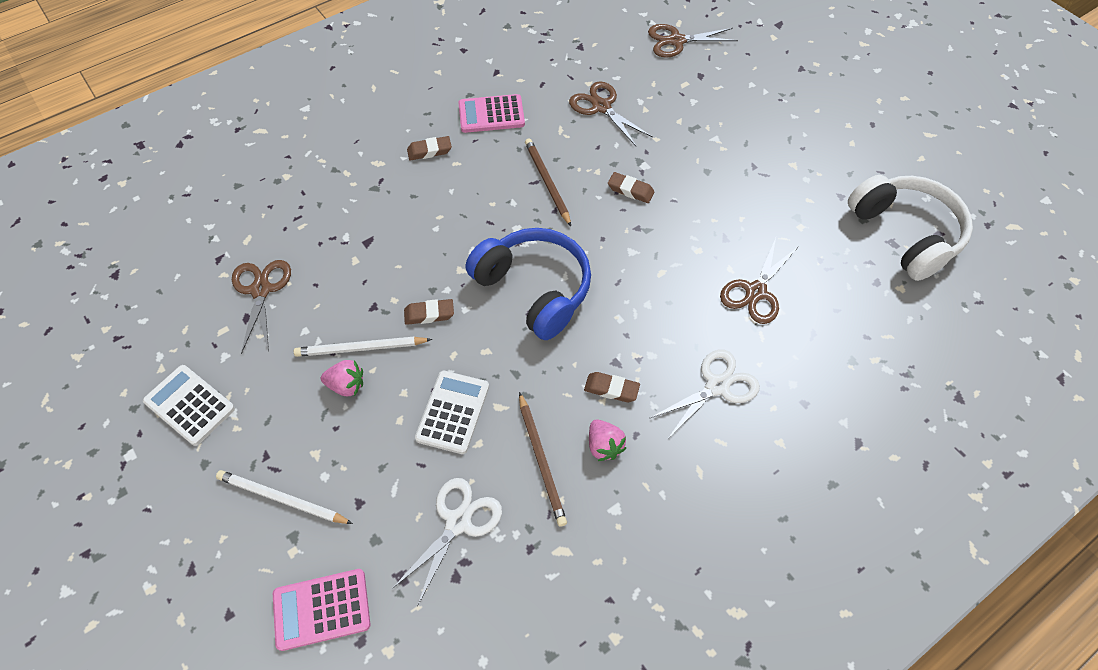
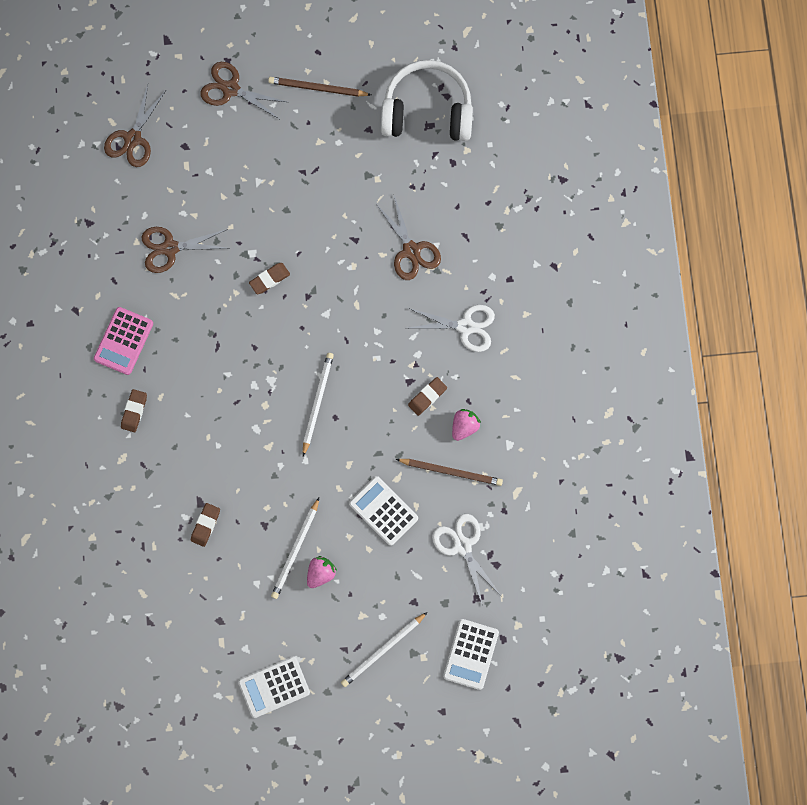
camera: 60 degrees left, 20 degrees up
brown scissors [232,260,291,354] -> brown scissors moved to [200,62,287,119]
pink calculator [273,569,370,651] -> white calculator [443,619,499,690]
brown eraser [404,299,454,325] -> brown eraser moved to [191,503,220,547]
blue headphones [466,228,591,340] -> white pencil [303,353,334,456]
brown pencil [525,138,571,226] -> brown pencil moved to [268,77,371,97]
pink strawberry [589,420,626,461] -> pink strawberry turned 60 degrees counterclockwise [452,409,481,441]
white scissors [650,349,760,440] -> white scissors turned 105 degrees clockwise [408,305,495,352]

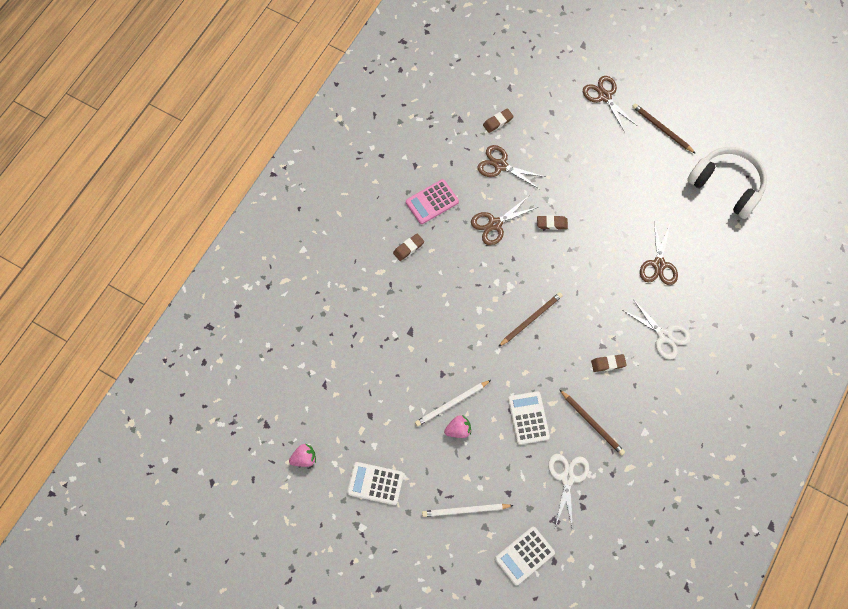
camera: 35 degrees right, 10 degrees down
brown scissors [104,85,166,167] -> brown scissors moved to [471,196,538,245]
brown eraser [191,503,220,547] -> brown eraser moved to [483,109,514,133]
white pencil [303,353,334,456] -> brown pencil [498,292,563,347]
pink strawberry [452,409,481,441] -> pink strawberry moved to [289,443,316,467]

